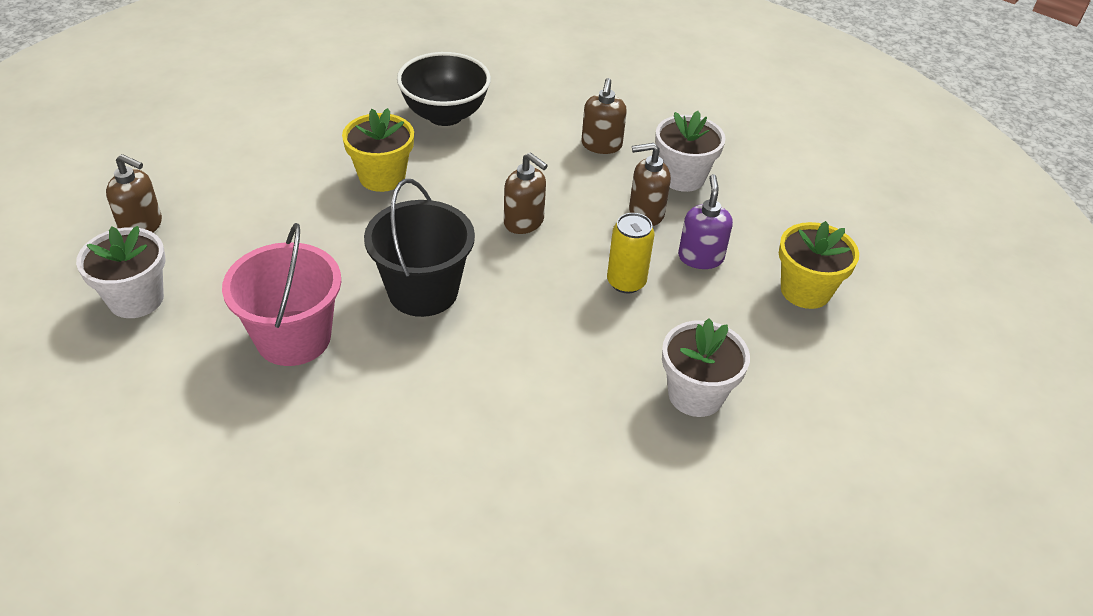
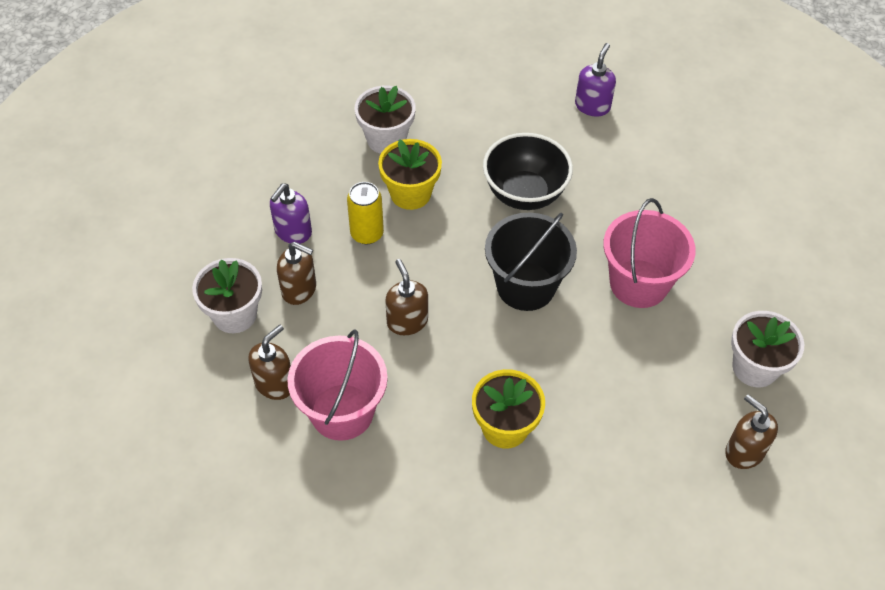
camera: 150 degrees left, 10 degrees up
black bowl [397,52,491,126] -> black bowl moved to [483,133,573,210]
yellow flower pot [779,221,859,309] -> yellow flower pot moved to [378,139,442,210]
none -> pink bucket [287,329,388,441]
none -> purple soap dispenser [575,43,616,116]

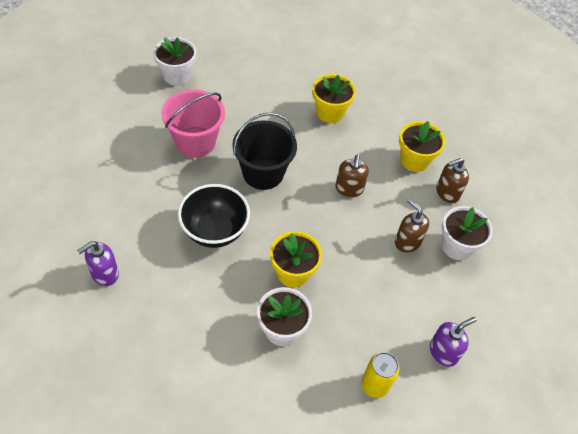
camera: 155 degrees left, 0 degrees up
purple soap dispenser [270,183,312,244] -> purple soap dispenser moved to [430,317,477,367]
pink bucket [287,329,388,441] -> yellow flower pot [399,121,445,172]
yellow can [347,182,384,244] -> yellow can moved to [361,352,400,398]
brown soap dispenser [725,394,778,469] -> none

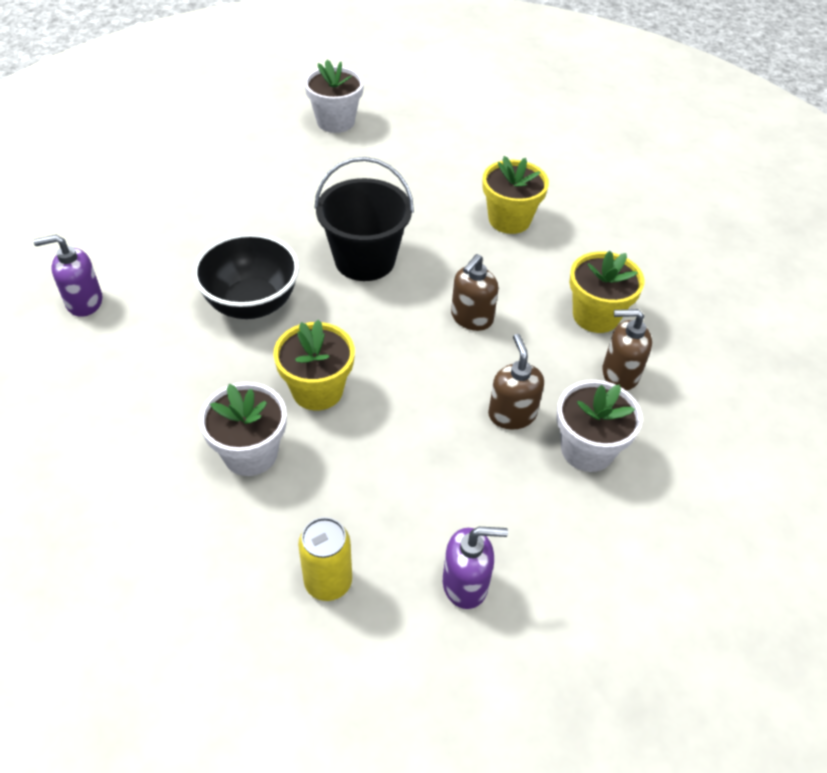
camera: 30 degrees right, 5 degrees down
pink bucket [161,89,225,158] -> none

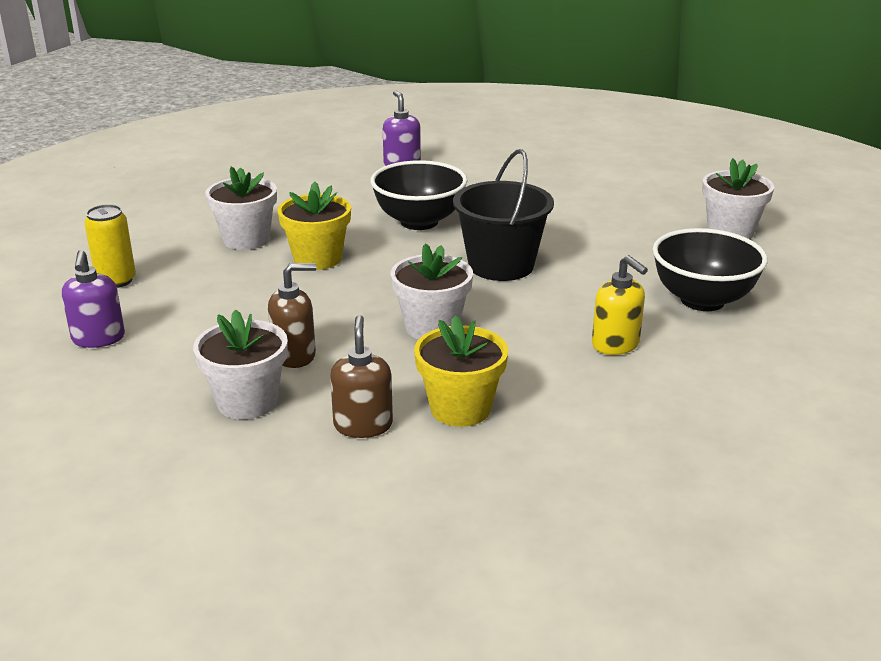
camera: 85 degrees right, 20 degrees down
brown soap dispenser [451,254,499,331] -> white flower pot [391,243,473,339]
yellow flower pot [483,156,549,234] -> yellow soap dispenser [592,255,648,355]
none -> black bowl [653,228,768,311]

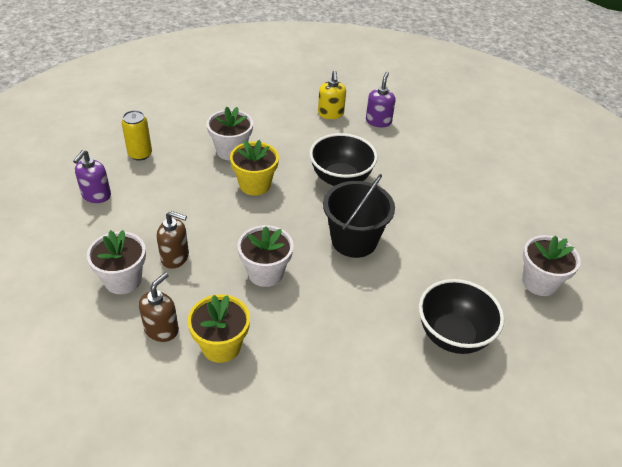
camera: 30 degrees right, 15 degrees up
yellow soap dispenser [592,255,648,355] -> yellow soap dispenser moved to [318,71,346,119]

